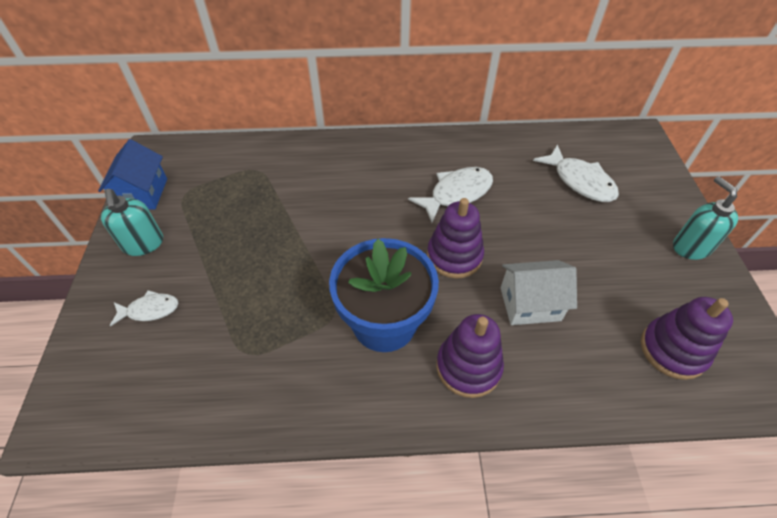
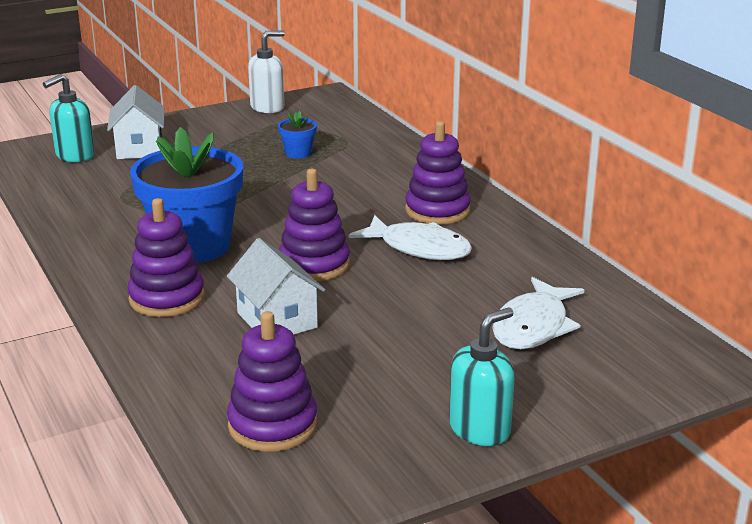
camera: 65 degrees right, 25 degrees down
blue house [98,139,167,210] -> white soap dispenser [248,31,285,113]
turquoise soap dispenser [101,189,163,256] -> turquoise soap dispenser moved to [43,74,95,162]
white fish [110,290,178,326] -> white house [107,85,165,159]
none -> blue flower pot [278,111,317,159]
none -> purple stacking toy [405,121,471,225]

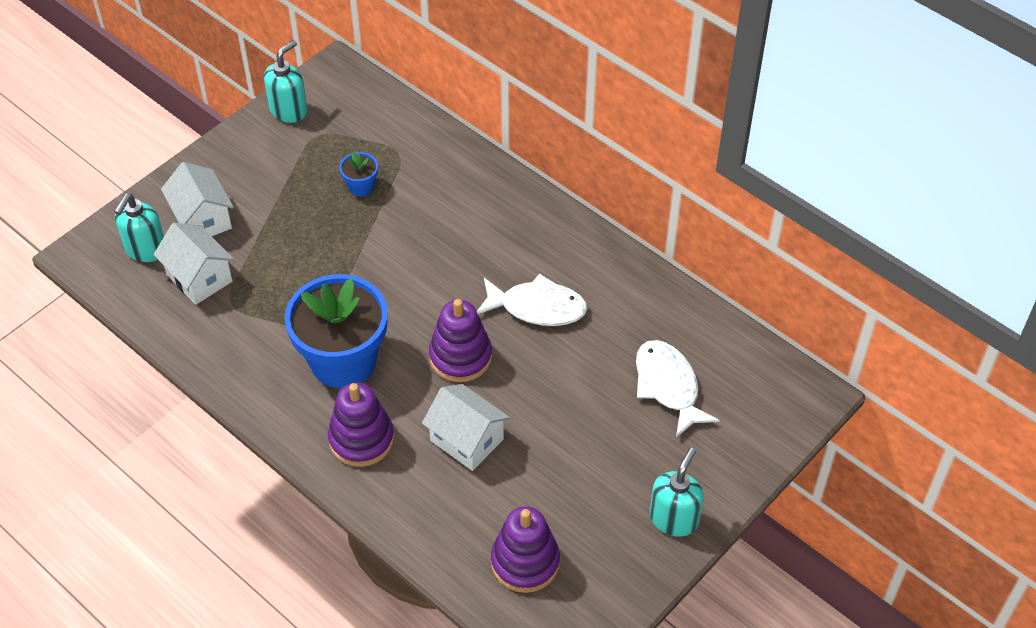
camera: 20 degrees left, 25 degrees up
white soap dispenser [248,31,285,113] -> turquoise soap dispenser [264,40,308,123]
purple stacking toy [405,121,471,225] -> none
white fish [492,277,584,349] -> white fish turned 150 degrees clockwise [636,340,720,438]
none -> white house [154,223,234,305]

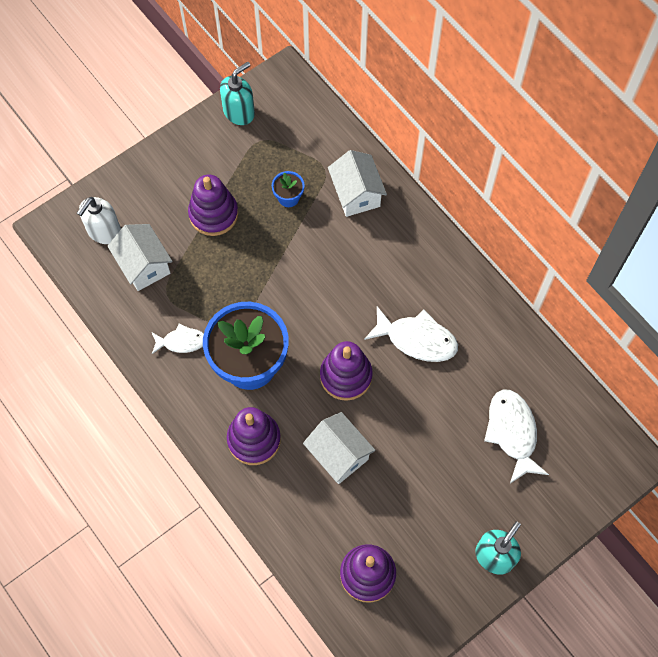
camera: 10 degrees right, 15 degrees up
turquoise soap dispenser [114,194,164,262] -> white soap dispenser [77,197,121,244]
white house [161,162,234,236] -> white house moved to [328,150,387,217]
none -> white fish [152,324,204,354]
none -> purple stacking toy [188,175,238,236]

